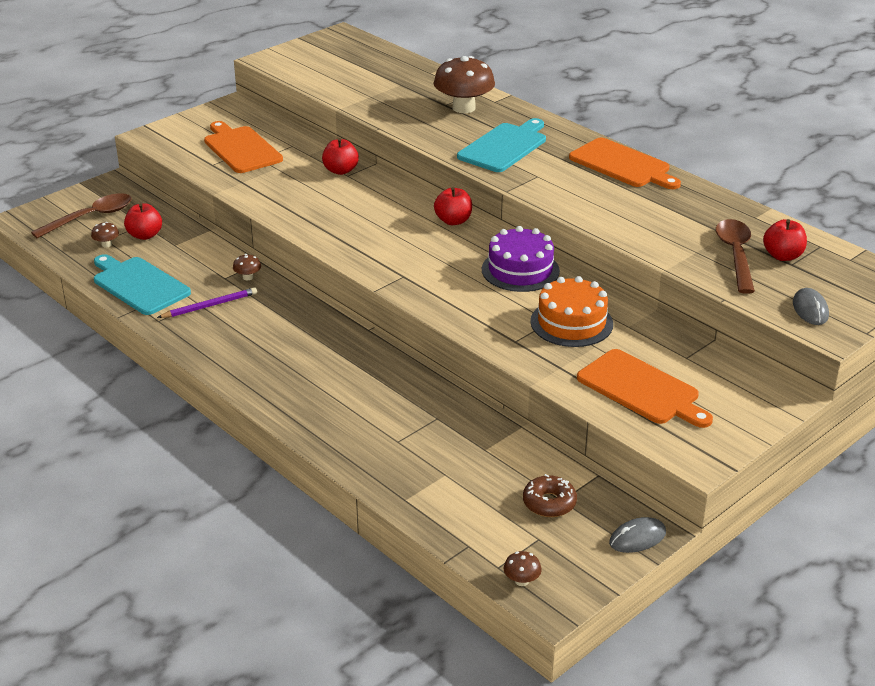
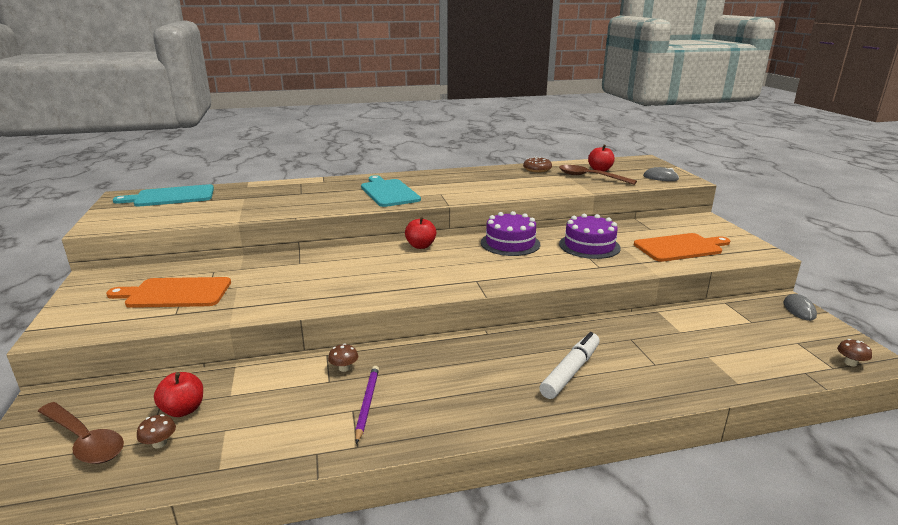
camera: 60 degrees left, 10 degrees down
brown spoon [31,193,132,238] -> brown spoon turned 135 degrees clockwise [38,402,124,464]
turquoise cutting board [94,254,191,315] -> turquoise cutting board moved to [113,184,214,207]
red apple [322,138,359,175] -> none
brown mushroom [434,56,495,113] -> none
brown donut [523,474,577,517] -> brown donut moved to [523,157,552,172]
orange cake [530,276,613,347] -> purple cake [559,214,621,259]
orange cutting board [569,138,681,189] -> none
none -> white marker [539,332,600,399]

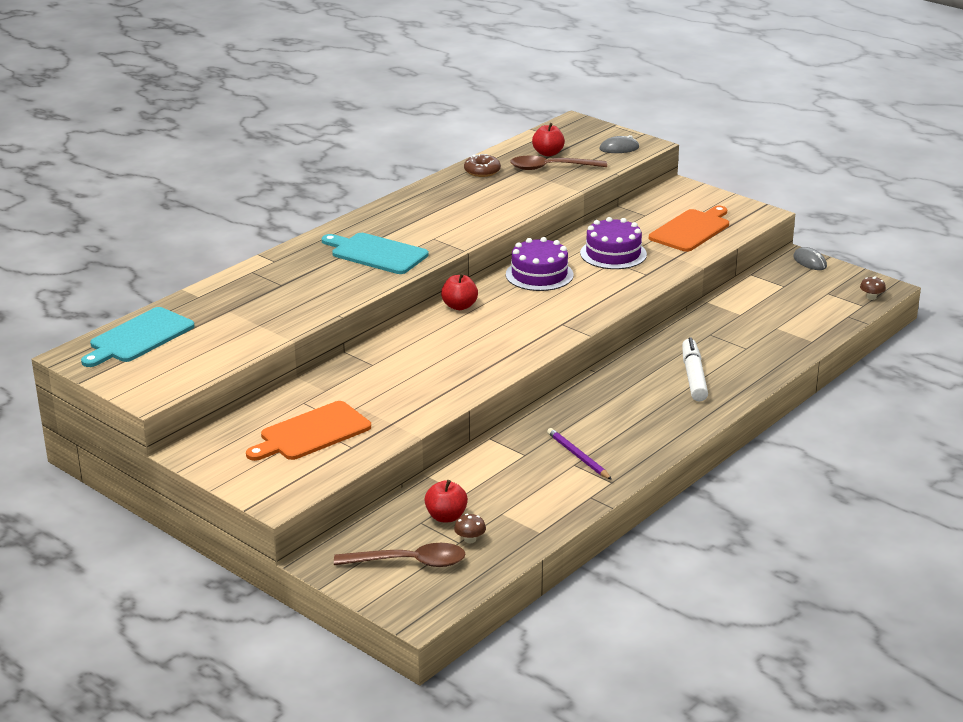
camera: 35 degrees left, 5 degrees up
brown mushroom [328,344,358,372] -> none

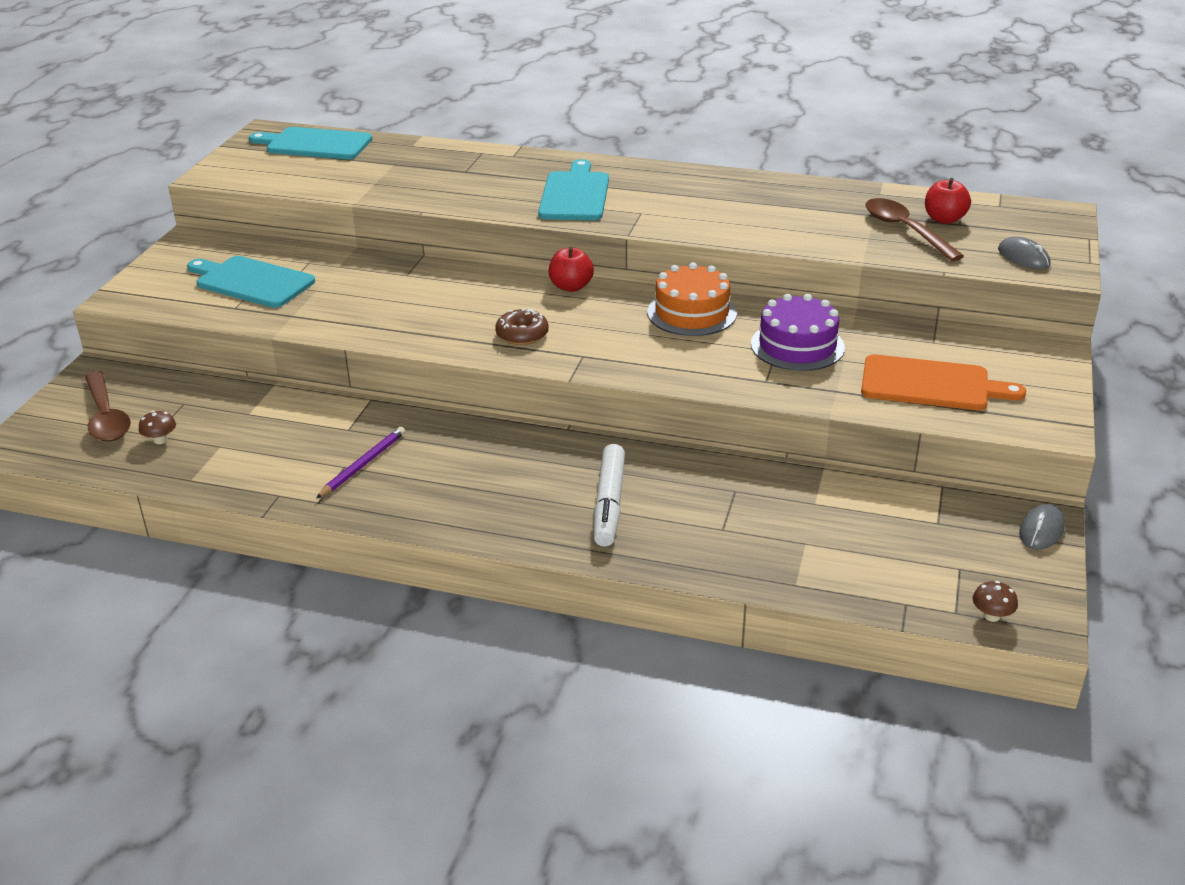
camera: 65 degrees right, 5 degrees up
orange cutting board [246,401,371,461] -> turquoise cutting board [187,256,315,308]
red apple [424,480,468,522] -> none
brown donut [464,154,501,177] -> brown donut moved to [495,308,549,345]
purple cake [506,237,574,291] -> orange cake [648,262,737,336]
white marker [682,337,708,402] -> white marker turned 120 degrees clockwise [594,444,625,547]

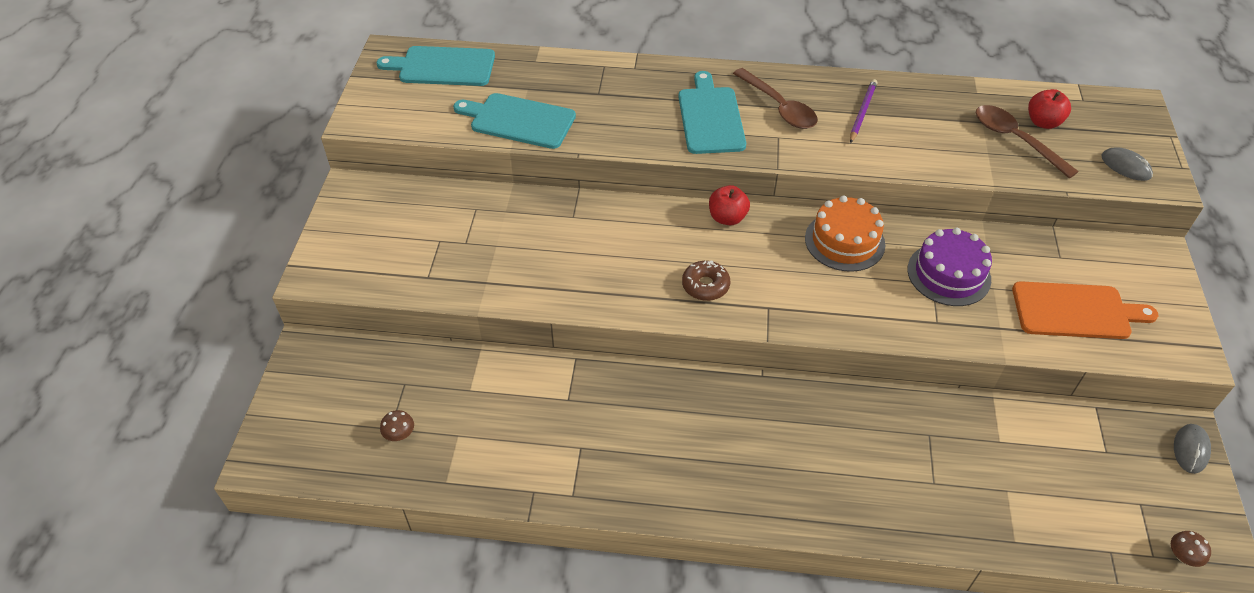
camera: 10 degrees left, 15 degrees up
brown spoon [85,371,131,441] -> brown spoon moved to [733,68,818,129]
turquoise cutting board [187,256,315,308] -> turquoise cutting board moved to [453,93,576,149]
purple pencil [316,427,405,498] -> purple pencil moved to [850,79,877,143]
white marker [594,444,625,547] -> none

